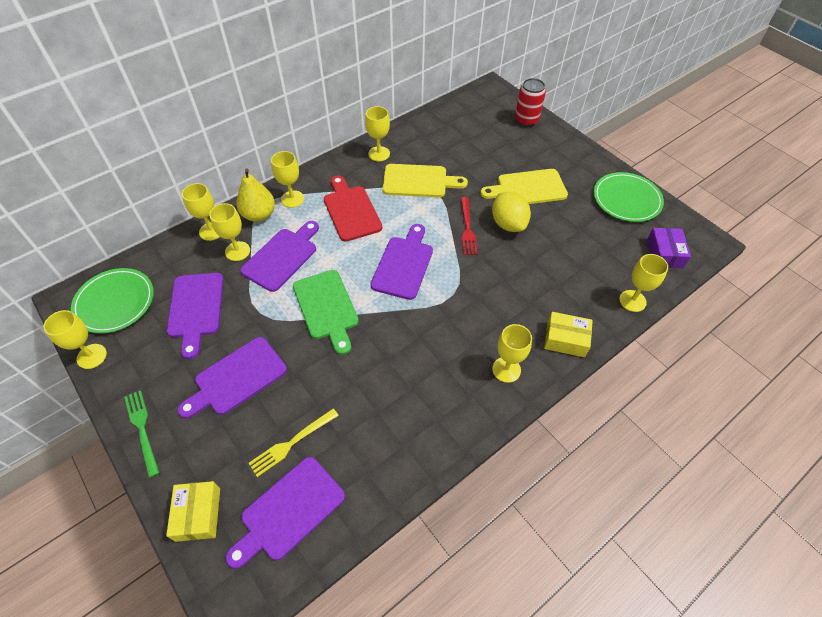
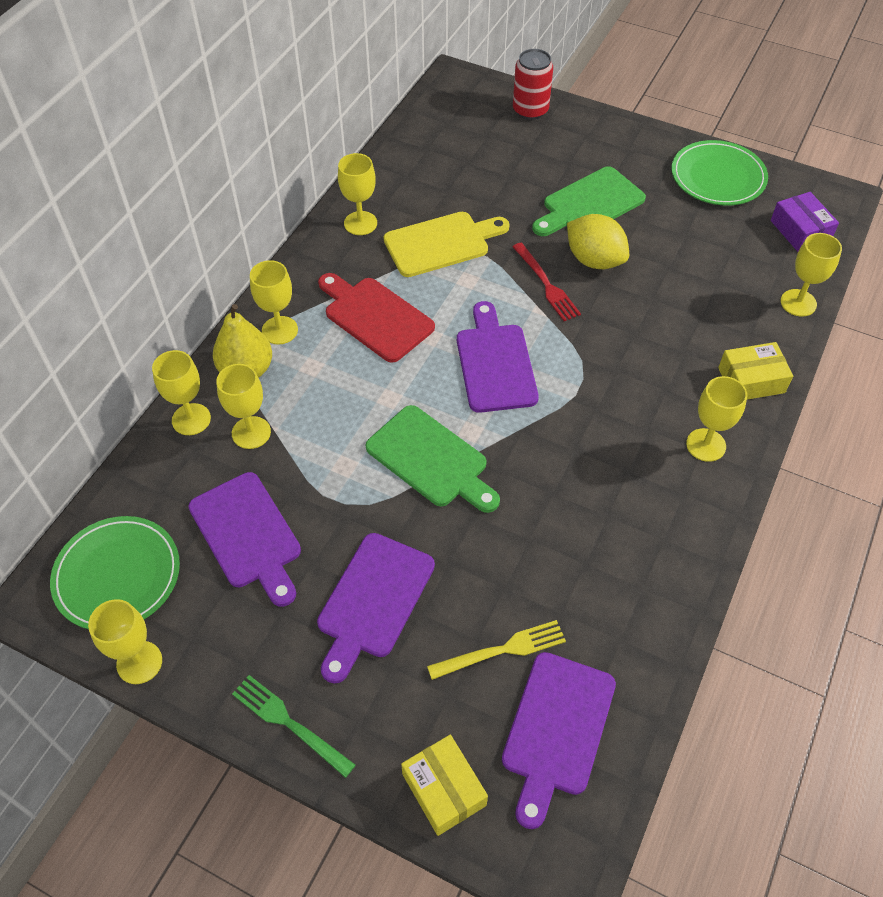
camera: 25 degrees left, 0 degrees up
purple cutting board [240,221,319,292] -> none
yellow fork [248,408,339,477] -> yellow fork turned 135 degrees counterclockwise [427,620,566,680]
yellow cutting board [480,169,568,204] -> green cutting board [532,166,646,236]

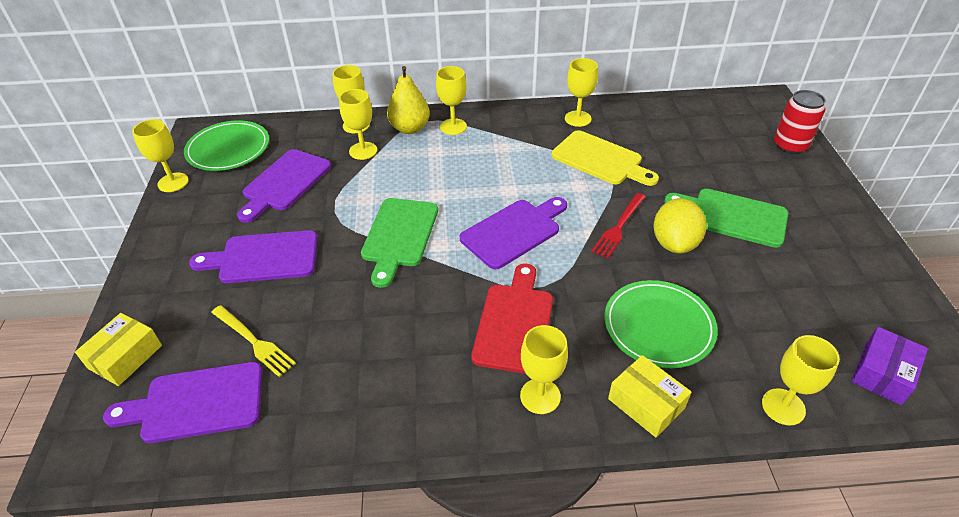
camera: 60 degrees right, 10 degrees down
green fork [232,675,356,778] -> none
red cutting board [318,273,435,363] -> red cutting board moved to [471,264,553,374]
green plate [671,140,768,205] -> green plate moved to [604,280,718,368]

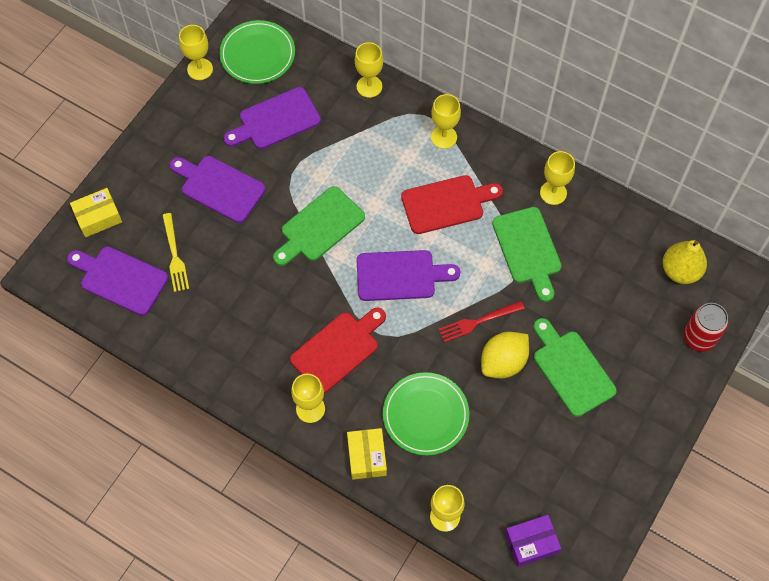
camera: 35 degrees right, 20 degrees up
yellow goblet [339,89,377,160] -> none
yellow pear [387,66,430,134] -> yellow pear moved to [663,240,707,284]
yellow cutting board [551,130,659,186] -> green cutting board [492,207,562,302]
none -> red cutting board [401,175,503,234]

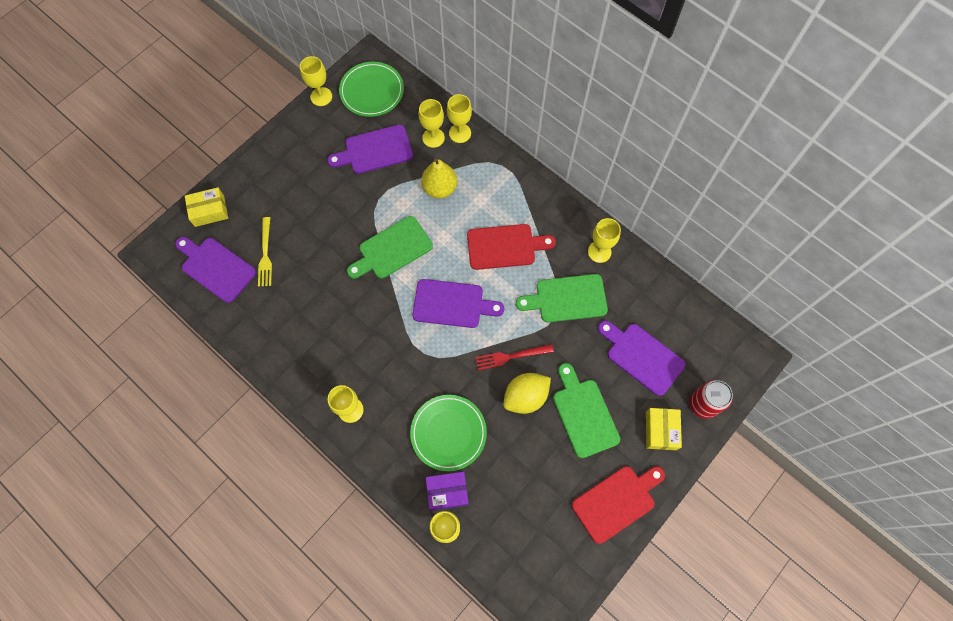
camera: 10 degrees right, 5 degrees up
purple cutting board [170,156,266,223] -> purple cutting board moved to [598,321,686,396]
red cutting board [290,308,386,393] -> red cutting board moved to [572,466,665,544]
yellow box [347,428,387,480] -> yellow box moved to [646,408,682,450]
yellow goblet [431,94,461,149] -> yellow goblet moved to [419,99,445,148]
green cutting board [492,207,562,302] -> green cutting board turned 90 degrees clockwise [516,274,608,322]
purple box [505,515,561,567] -> purple box moved to [426,471,469,511]
yellow pear [663,240,707,284] -> yellow pear moved to [421,158,457,199]

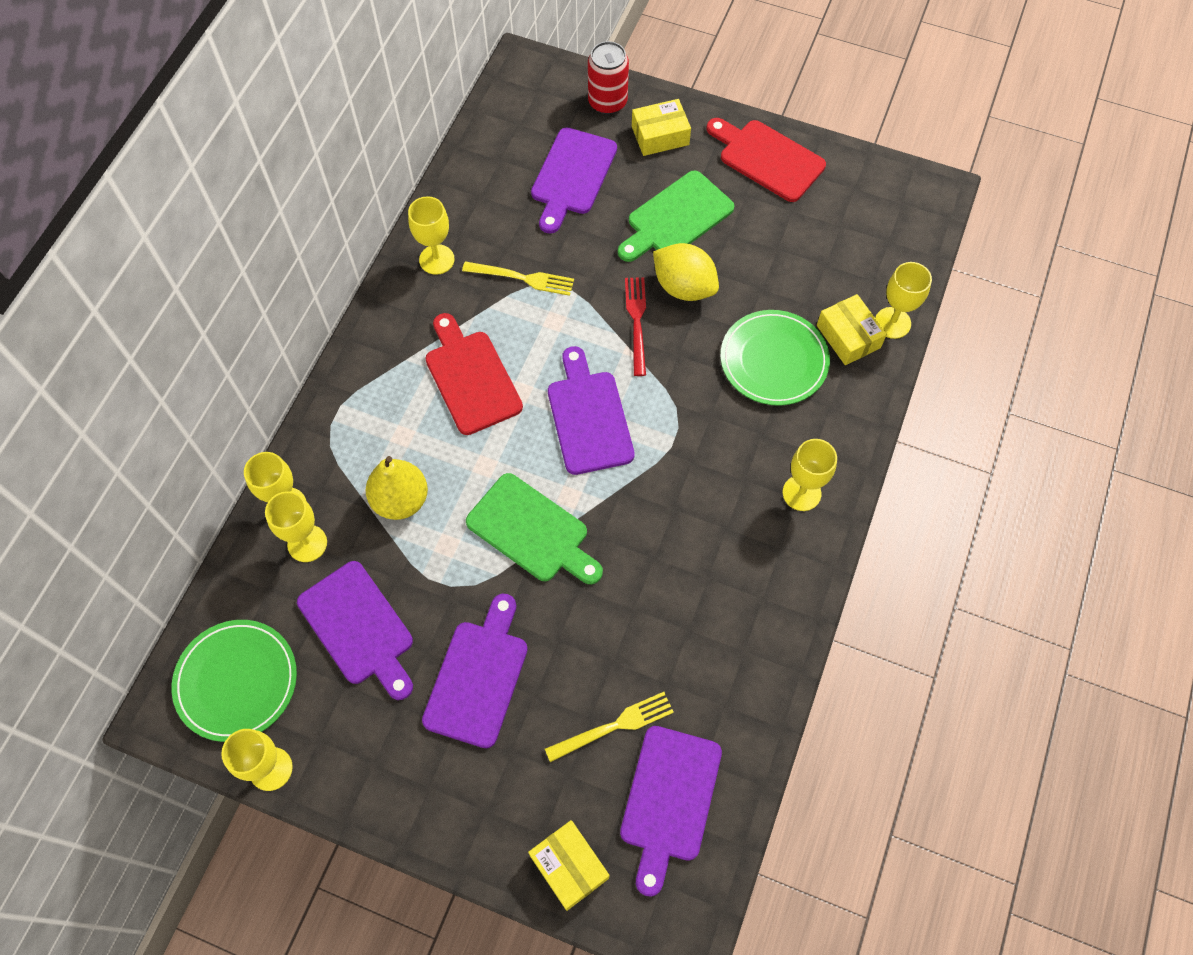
camera: 110 degrees left, 5 degrees down
purple box [426,471,469,511] -> yellow box [817,294,887,365]
red fork [475,344,554,370] -> red fork turned 150 degrees counterclockwise [625,277,646,376]
green cutting board [516,274,608,322] -> yellow fork [462,261,574,296]
none -> purple cutting board [422,593,528,748]

